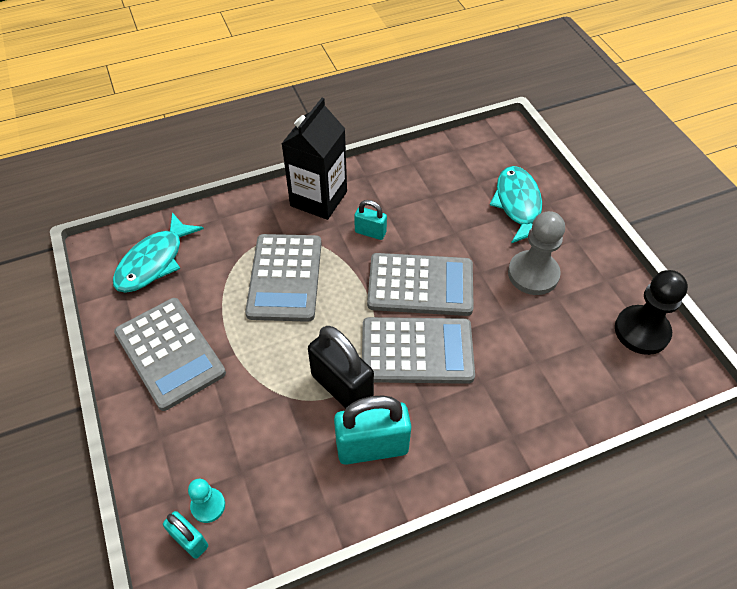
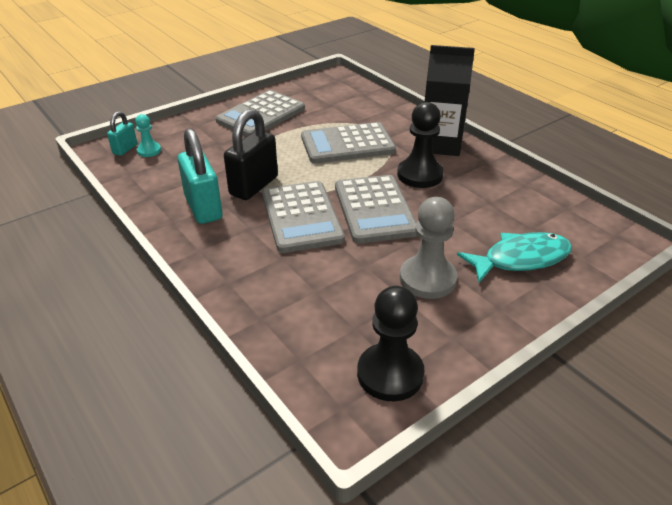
camera: 75 degrees right, 15 degrees down
turquoise fish [113,212,204,293] -> none
turquoise padlock [354,200,387,240] -> black pawn [397,102,444,188]

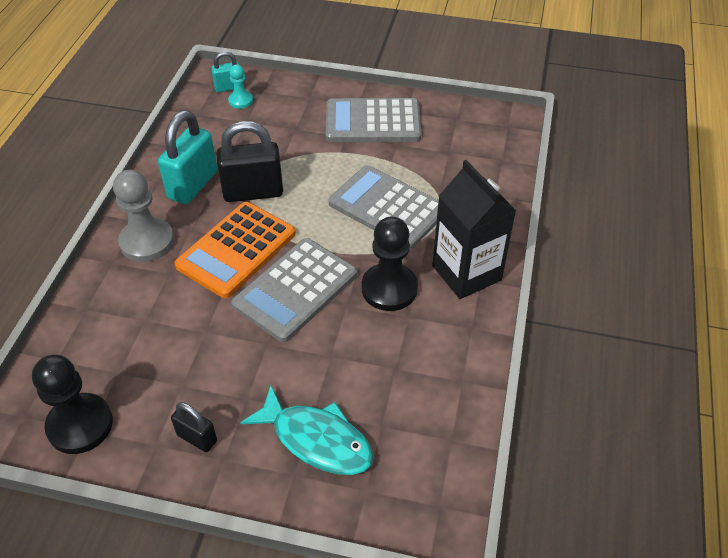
camera: 50 degrees right, 10 degrees up
grey calculator [262,181,345,253] -> orange calculator [175,202,296,298]
grey pawn [400,197,457,299] -> grey pawn moved to [113,170,174,262]
none -> black padlock [171,402,217,452]

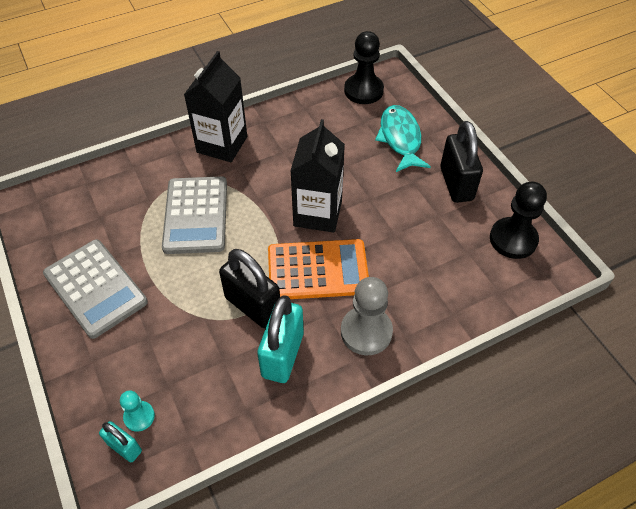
camera: 130 degrees left, 5 degrees up
turquoise padlock [158,110,217,204] -> turquoise padlock turned 60 degrees counterclockwise [257,295,304,383]
black padlock [171,402,217,452] -> black padlock [440,121,483,203], size x1.86
grey calculator [231,238,357,342] -> black carton [291,119,345,233]
black pawn [362,217,418,311] -> black pawn moved to [344,31,384,104]

